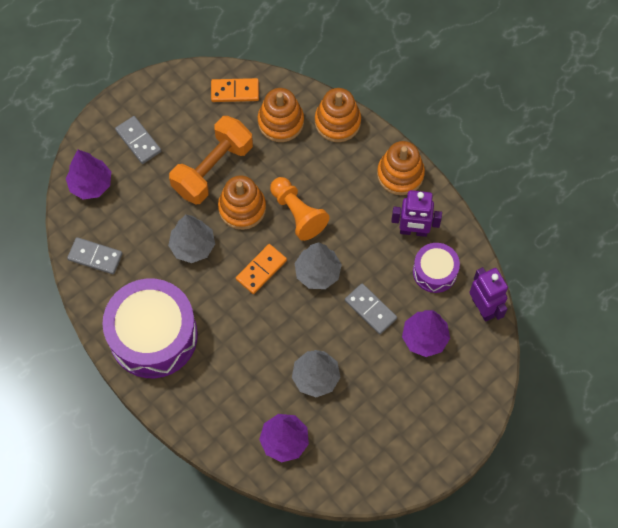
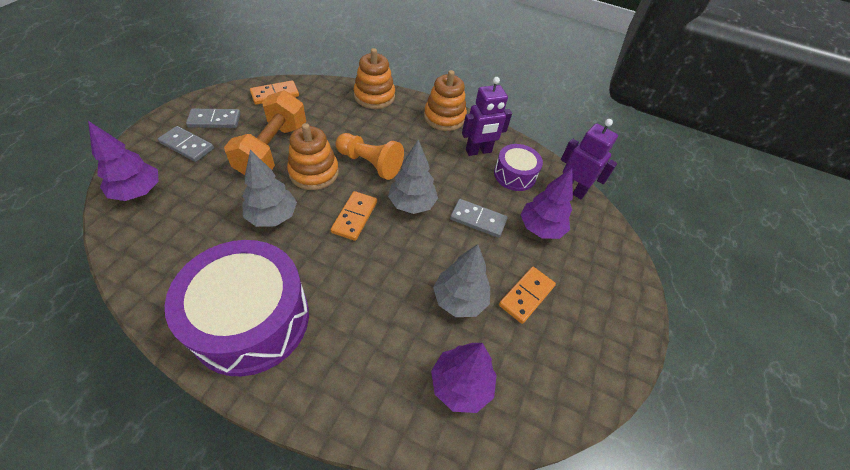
camera: 30 degrees left, 15 degrees down
grey domino [67,237,123,274] -> grey domino moved to [186,109,241,128]
orange stacking toy [258,88,304,142] -> none
none -> orange domino [499,267,556,324]

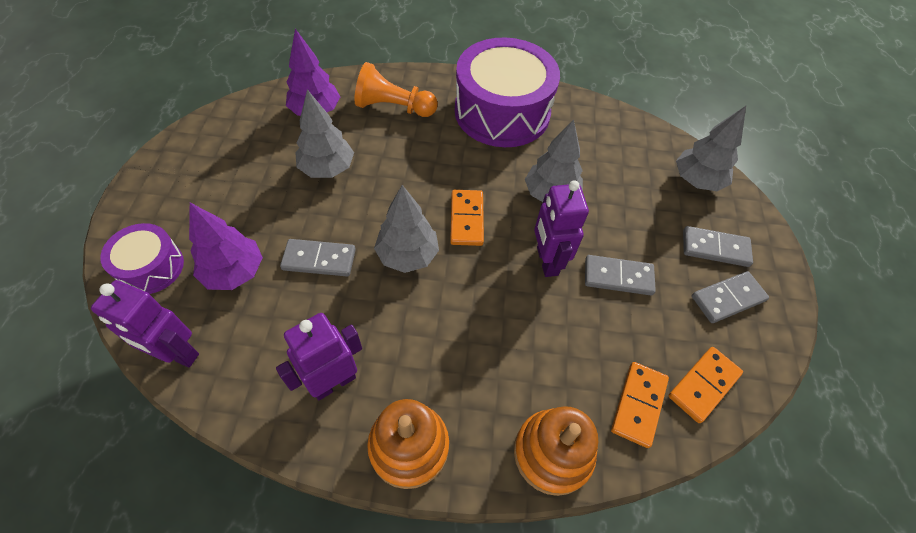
camera: 165 degrees right, 5 degrees up
purple tree [88,121,159,201] -> grey tree [676,106,746,191]
orange dumbbell [224,90,306,175] -> grey domino [585,255,656,295]
orange stacking toy [287,123,339,190] -> purple robot [534,180,589,277]
orange pawn [336,133,404,180] -> orange pawn moved to [354,62,438,117]
purple drum [494,144,543,191] -> purple drum moved to [100,223,184,294]
orange domino [499,267,556,324] -> orange domino moved to [611,362,669,448]

